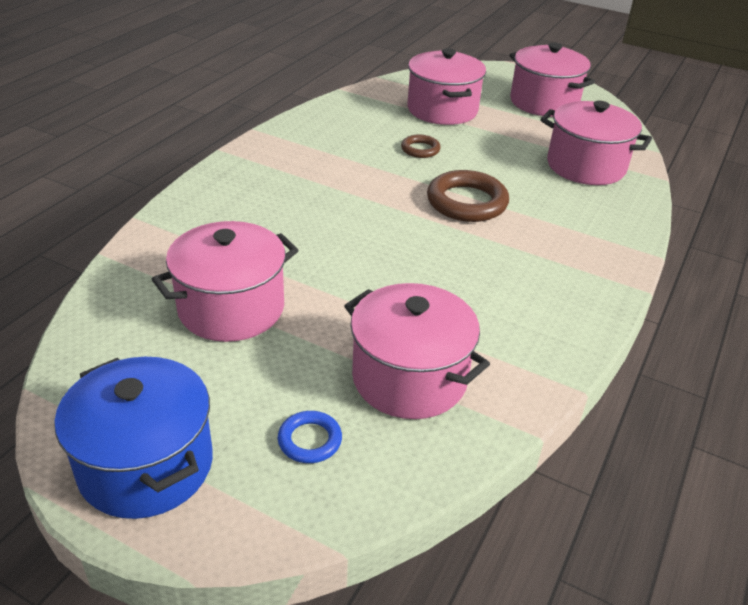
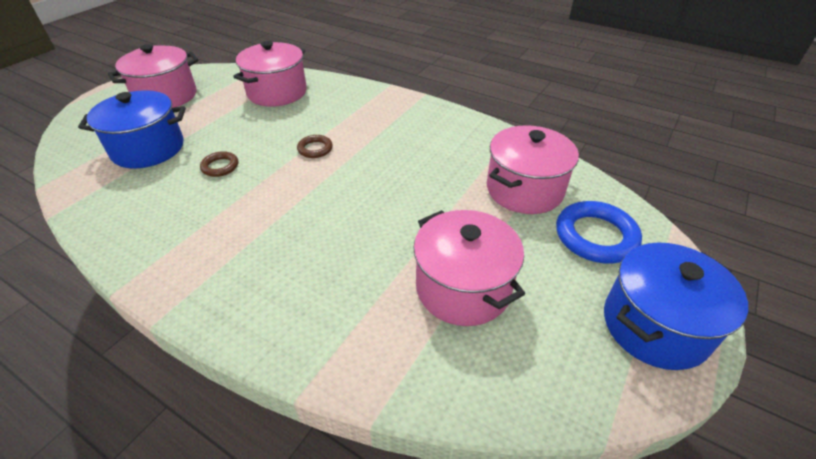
camera: 85 degrees left, 5 degrees up
blue ring [278,411,342,463] -> blue ring [556,201,642,264], size x1.87
pink pot [407,48,486,125] -> blue pot [78,90,186,169]
brown ring [427,170,509,222] -> brown ring [297,135,333,158], size x0.53

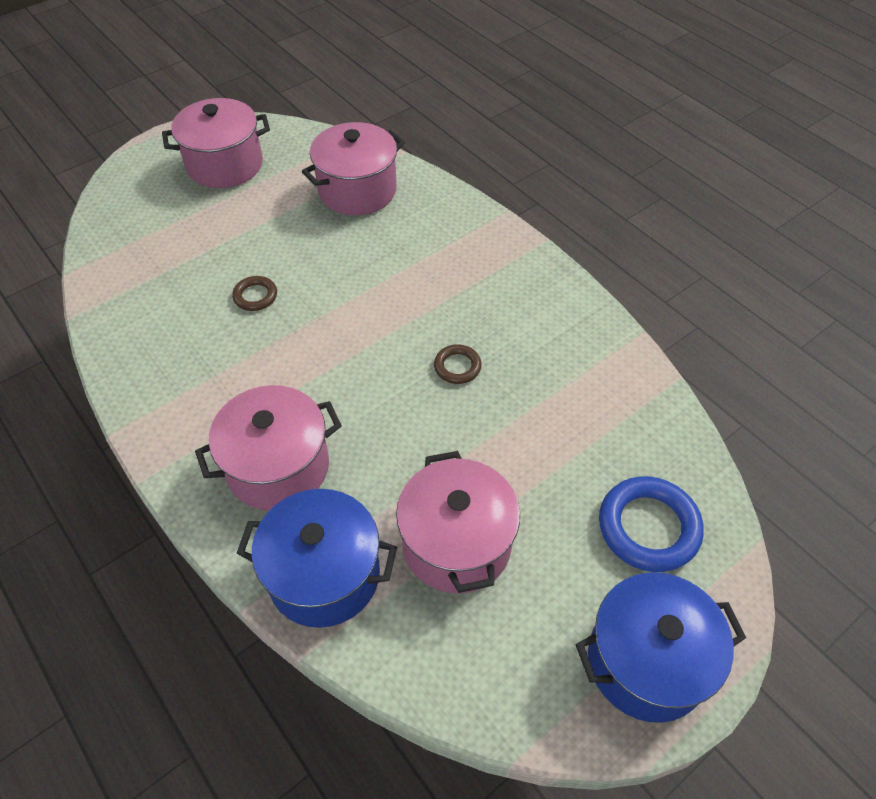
camera: 20 degrees right, 10 degrees up
blue pot [78,90,186,169] -> blue pot moved to [236,489,397,628]
brown ring [297,135,333,158] -> brown ring moved to [434,344,482,384]
pink pot [487,125,579,214] -> pink pot moved to [195,385,342,511]

